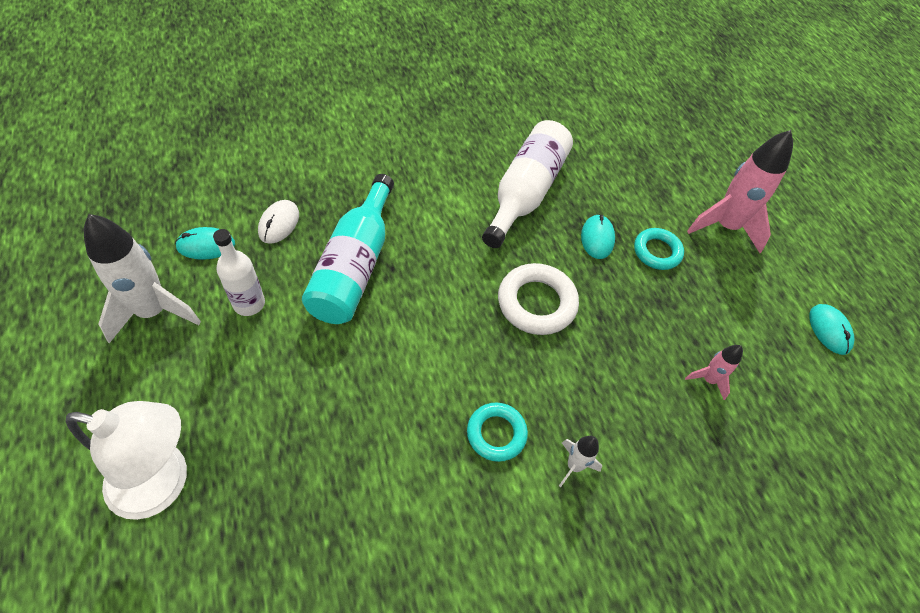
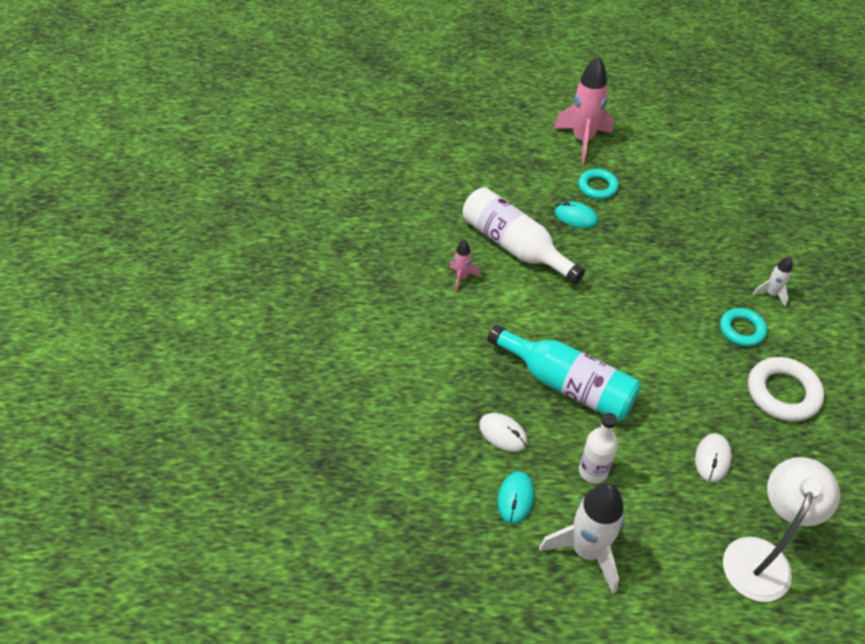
camera: 65 degrees left, 5 degrees down
white ring [498,263,579,335] -> white ring moved to [748,357,824,422]
pink rocket [685,345,743,400] -> pink rocket moved to [449,240,480,292]
turquoise mouse [809,304,854,355] -> none
none -> white mouse [695,433,732,482]

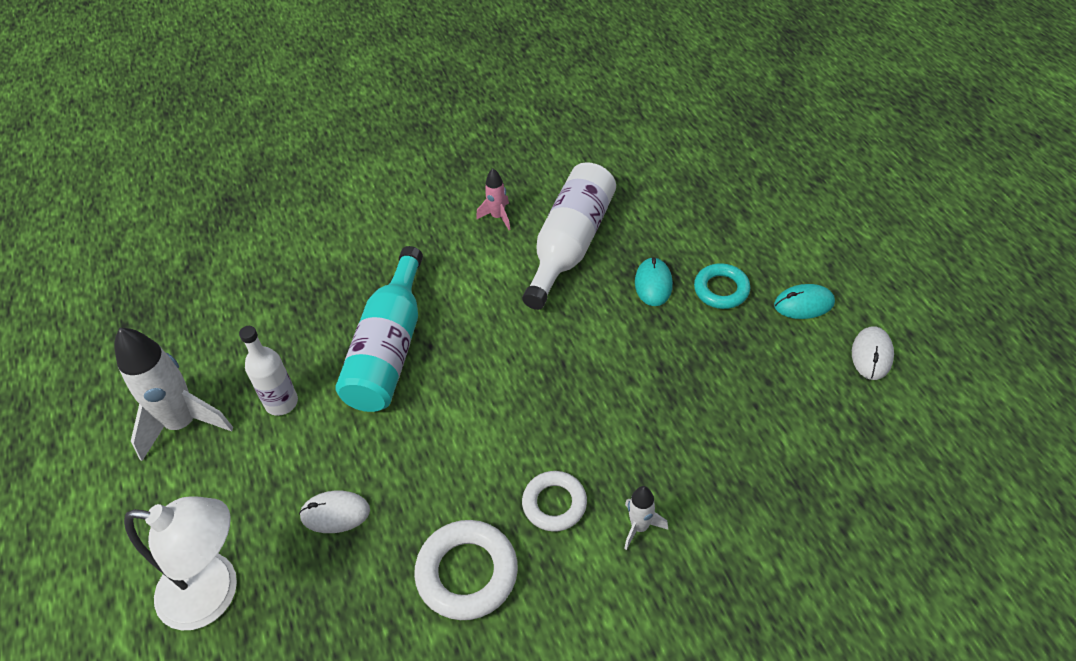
camera: 70 degrees right, 0 degrees up
white mouse [479,413,528,452] -> white mouse moved to [852,326,894,380]
turquoise mouse [497,471,535,524] -> turquoise mouse moved to [774,284,835,319]
pink rocket [554,55,613,164] -> none
turquoise ring [720,308,767,347] -> white ring [522,471,587,532]

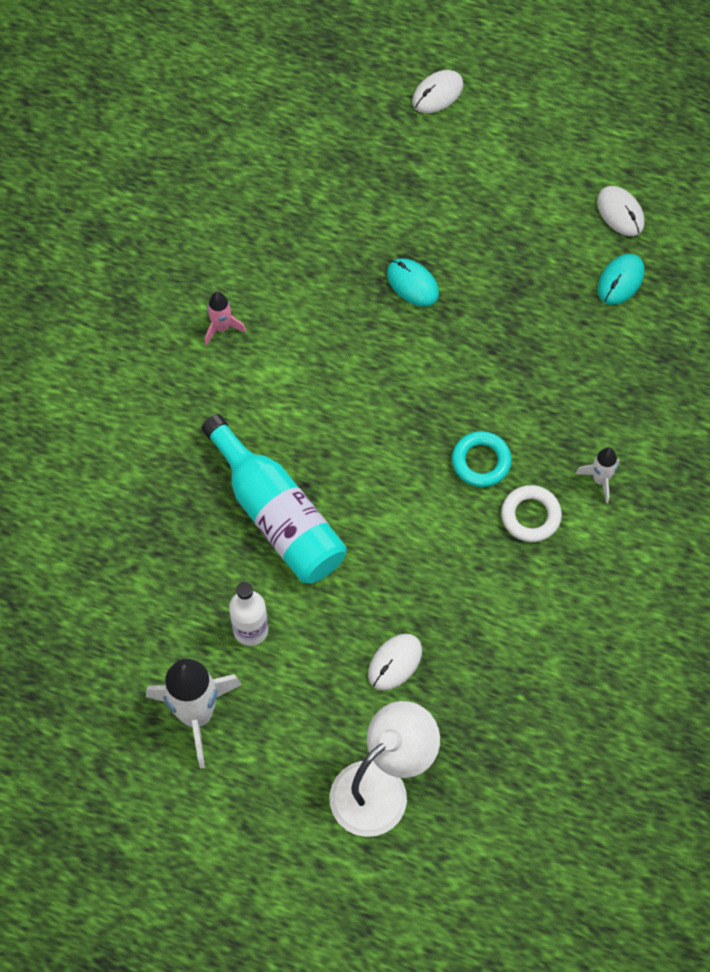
camera: 50 degrees left, 15 degrees up
white ring [414,520,518,620] -> none
white bottle [522,162,616,310] -> none
turquoise ring [694,263,750,309] -> turquoise ring moved to [452,431,512,487]
turquoise mouse [774,284,835,319] -> turquoise mouse moved to [598,254,645,305]
none -> white mouse [412,70,464,113]

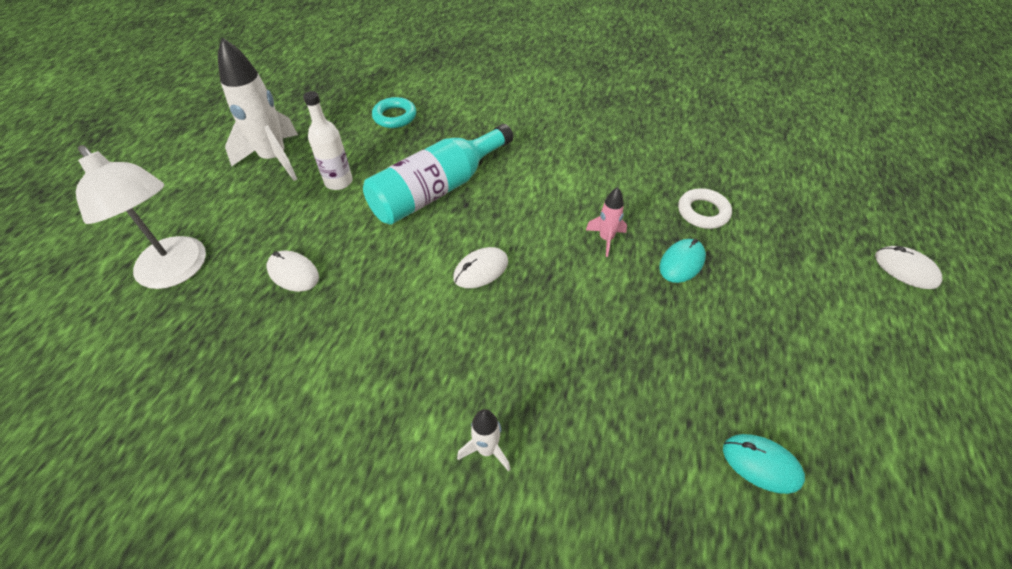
camera: 85 degrees right, 15 degrees down
pink rocket [205,292,246,345] -> pink rocket moved to [586,187,627,257]
turquoise ring [452,431,512,487] -> turquoise ring moved to [372,97,416,128]
white ring [501,485,562,542] -> white ring moved to [678,188,732,229]
white mouse [597,186,645,236] -> white mouse moved to [453,247,508,288]

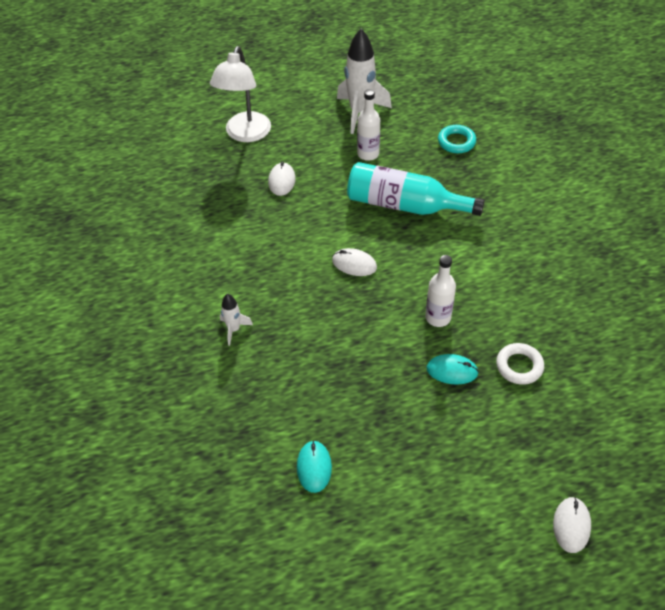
camera: 60 degrees right, 0 degrees up
pink rocket [586,187,627,257] -> white bottle [425,255,456,327]

